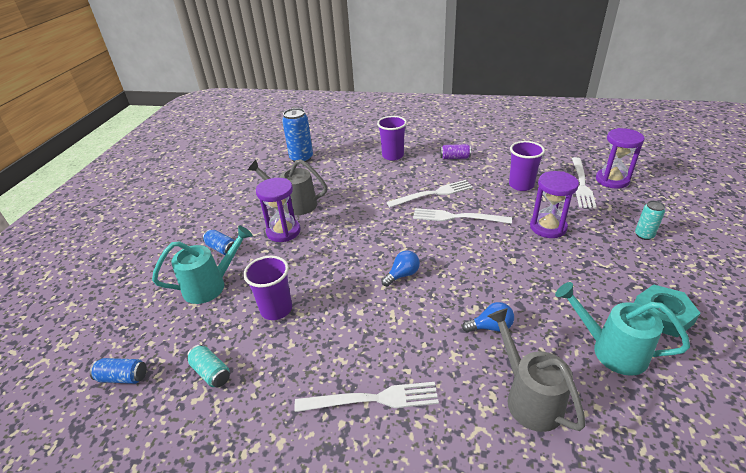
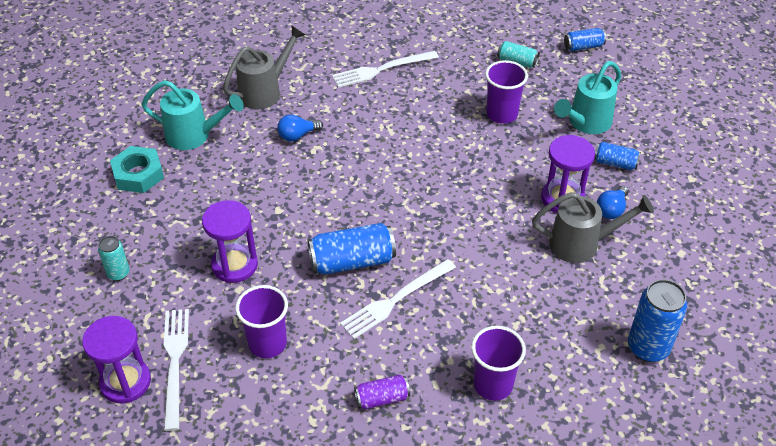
camera: 160 degrees right, 10 degrees up
blue light bulb [381,250,420,287] -> blue light bulb moved to [597,186,629,219]
white fork [413,208,512,224] -> blue can [308,223,396,275]
grey watering can [488,308,586,432] -> grey watering can turned 90 degrees counterclockwise [223,25,305,109]

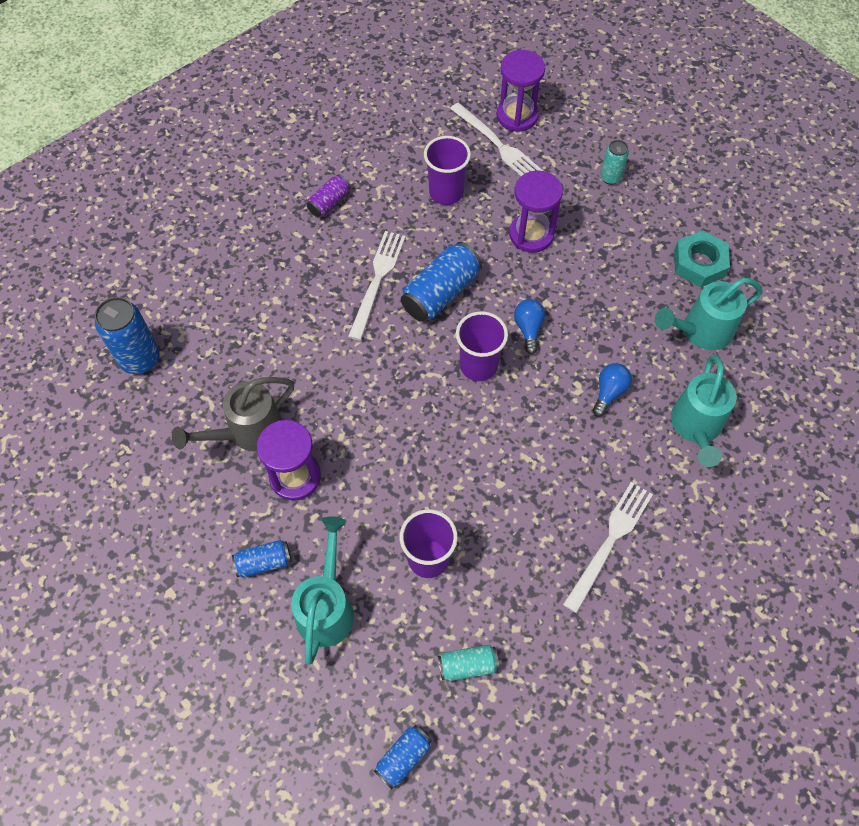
camera: 145 degrees right, 15 degrees up
grey watering can [223,25,305,109] -> turquoise watering can [671,355,737,467]
purple cup [471,326,526,401] -> purple cup moved to [456,311,508,381]
blue light bulb [597,186,629,219] -> blue light bulb moved to [514,299,545,354]

